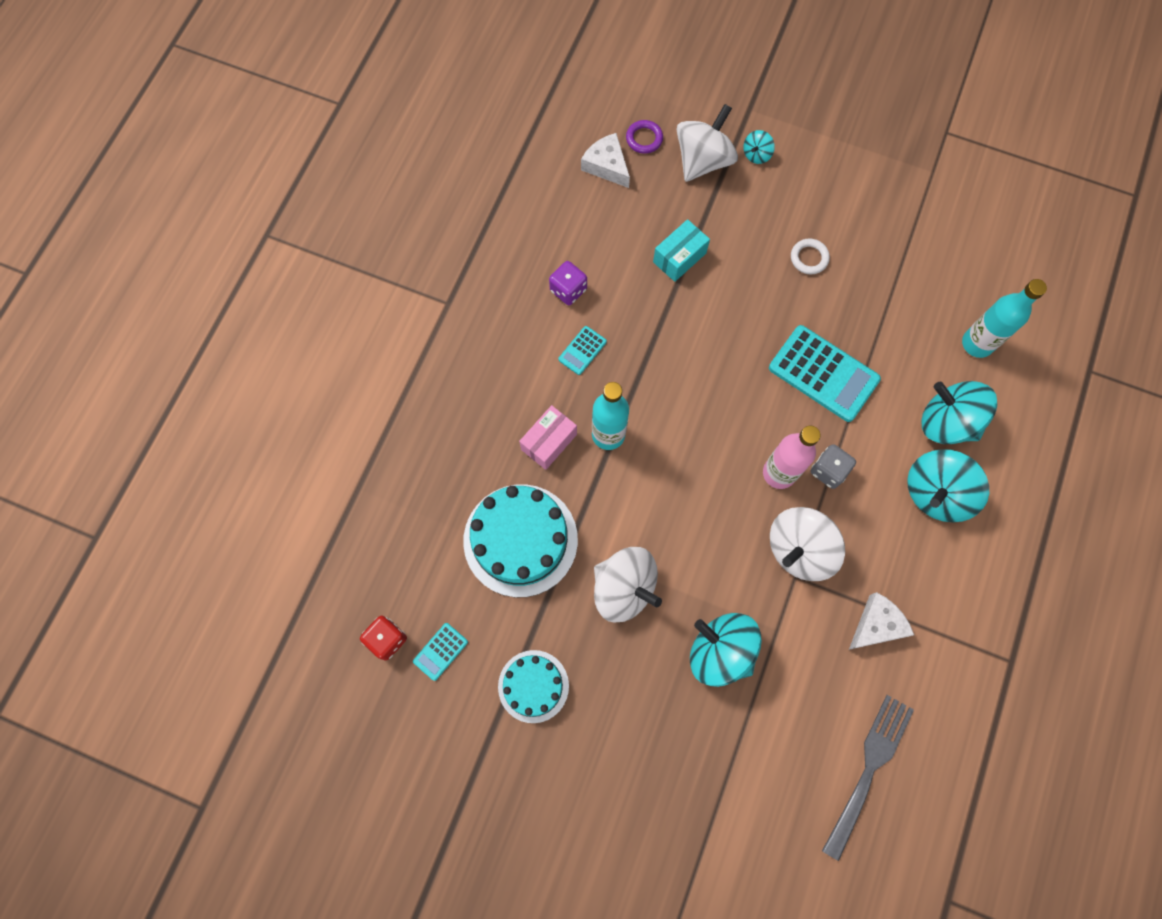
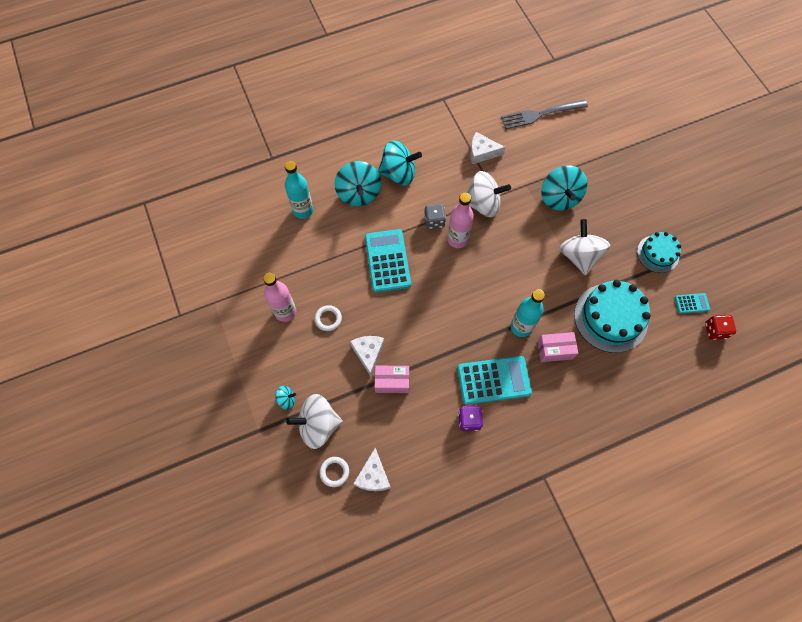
camera: 135 degrees left, 5 degrees down
turquoise calculator [558,326,607,375] -> turquoise calculator [457,356,532,405], size x2.09
purple ring [626,120,663,154] -> white ring [320,457,349,487]
turquoise box [653,219,710,282] -> pink box [375,365,409,393]
none -> pink bottle [263,273,296,322]
none -> white cheese [350,336,385,376]

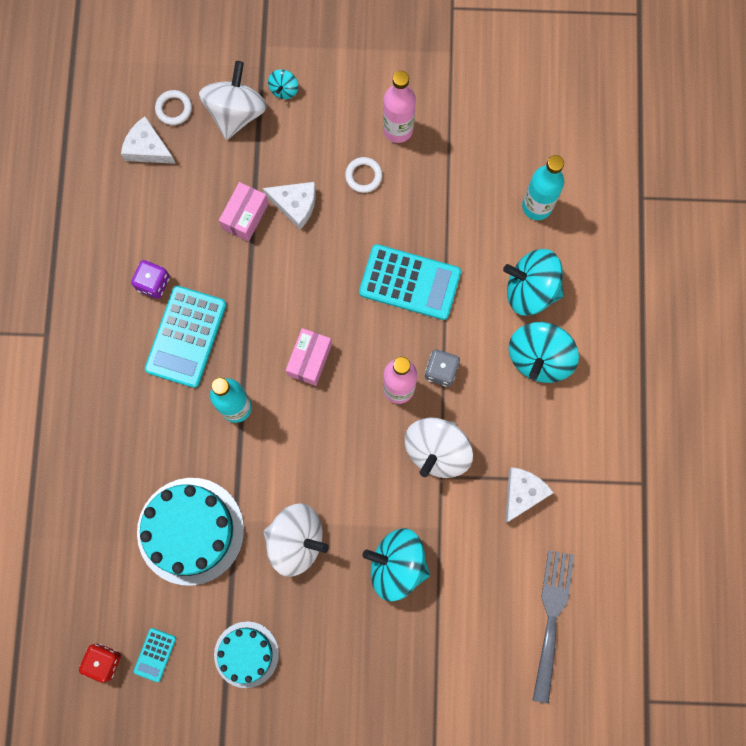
camera: 115 degrees right, 10 degrees up
pink box [537,332,578,362] -> pink box moved to [286,328,332,386]

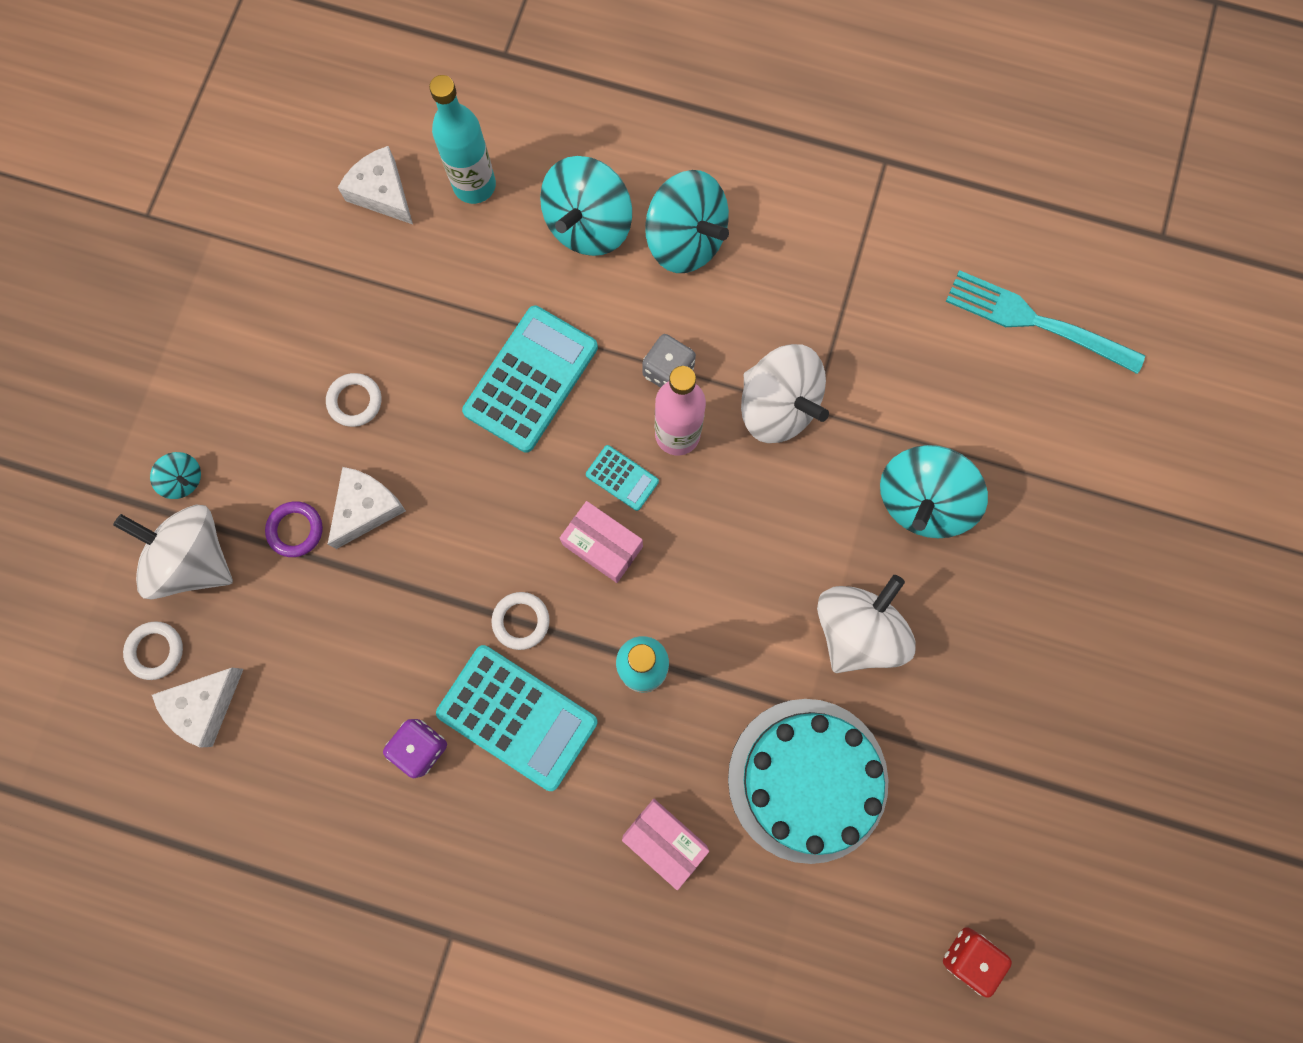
camera: 75 degrees left, 0 degrees up
turquoise calculator [133,628,176,682] -> turquoise calculator moved to [586,445,659,511]
turquoise cake [214,621,279,688] -> none
pink box [219,182,269,241] -> pink box moved to [622,799,709,890]
pink bottle [383,71,416,143] -> none
white cheese [505,467,554,523] -> white cheese moved to [338,146,413,224]
grey fork [532,550,574,703] -> turquoise fork [946,270,1145,374]
none -> purple ring [265,501,323,557]
none -> white ring [492,592,550,650]

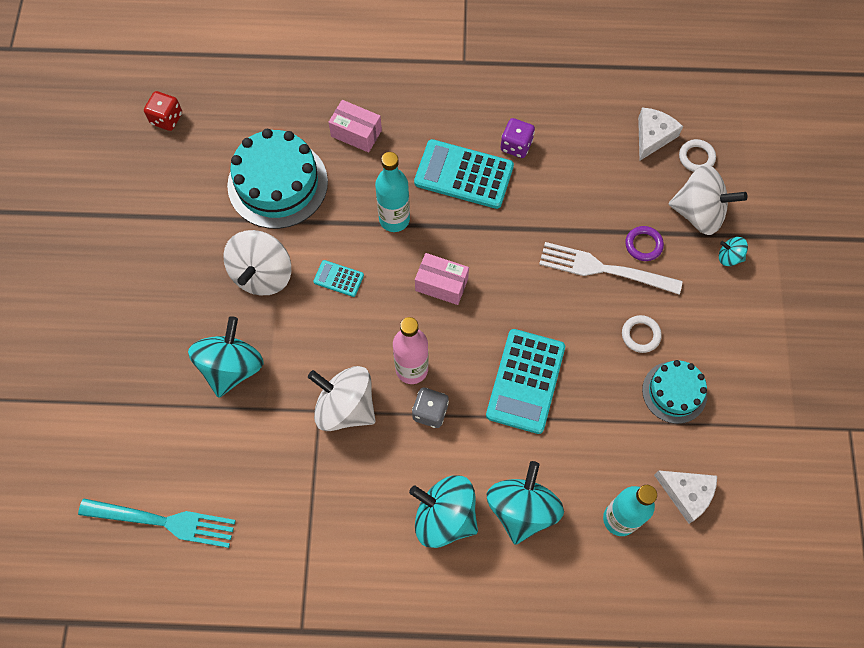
camera: 165 degrees right, 10 degrees down
white cheese [328,467,406,549] -> white fork [539,242,683,295]
white ring [492,592,550,650] -> none
turquoise calculator [586,445,659,511] -> turquoise calculator moved to [313,260,364,297]
none -> turquoise cake [642,360,707,424]

